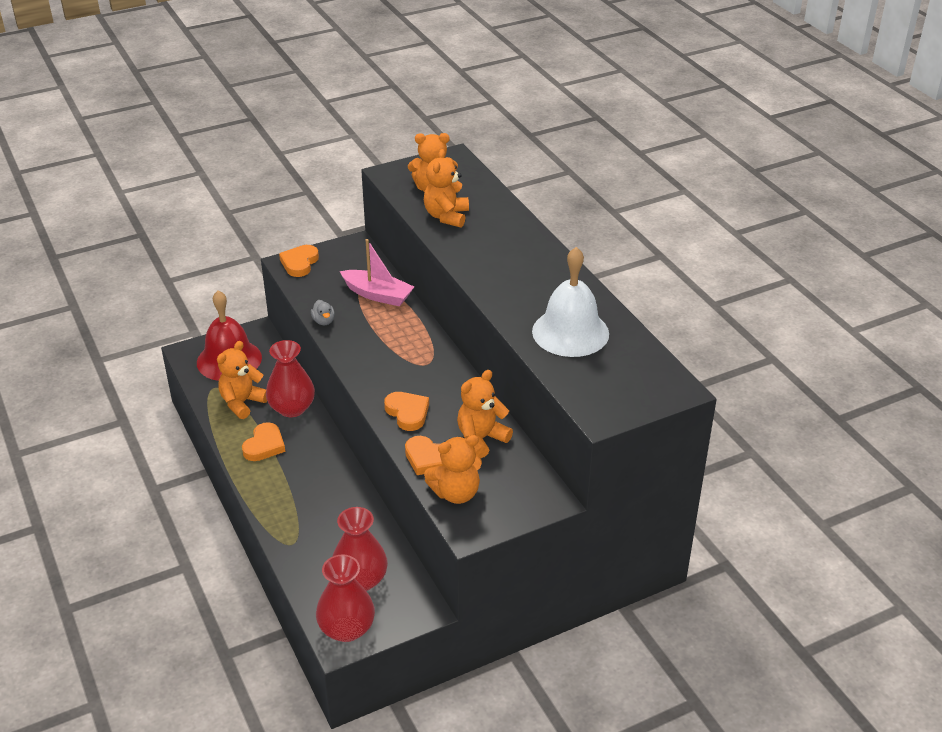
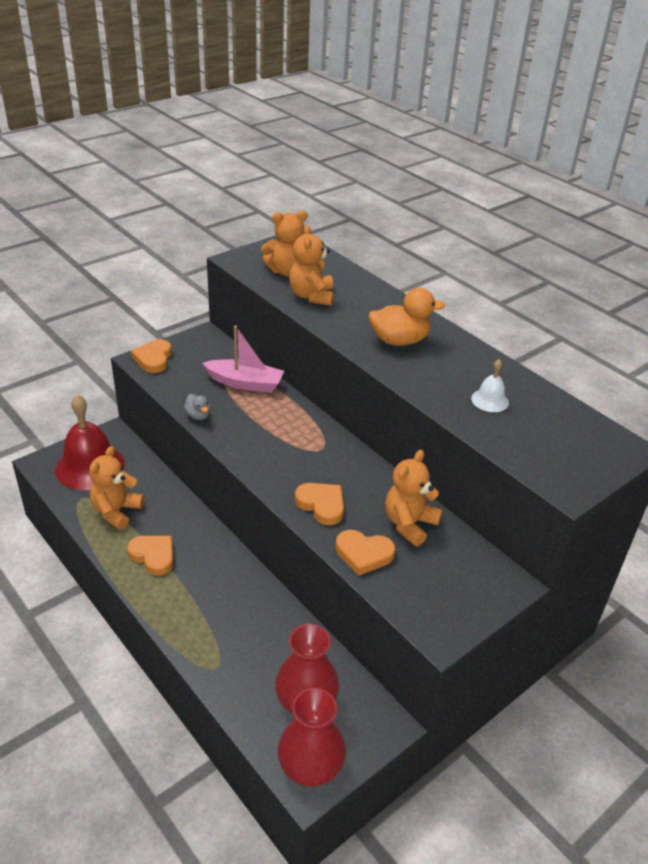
camera: 15 degrees left, 0 degrees up
orange heart [242,422,285,461] -> orange heart turned 60 degrees counterclockwise [127,536,174,576]
red vase [266,340,315,417] -> none
orange teddy bear [424,435,482,504] -> none
white bell [532,247,609,357] -> white bell [471,360,509,412], size x0.46
none -> orange duck [368,288,445,346]

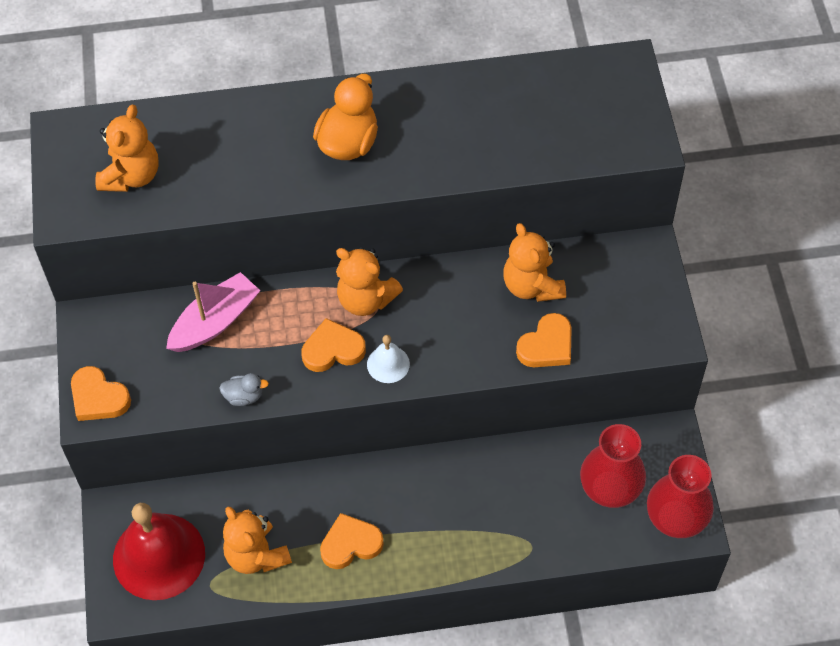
camera: 55 degrees left, 20 degrees up
orange teddy bear [289,225,334,306] -> orange teddy bear moved to [336,247,403,316]
orange heart [295,483,344,525] -> orange heart moved to [301,318,366,372]
white bell [471,360,509,412] -> white bell moved to [367,335,410,383]

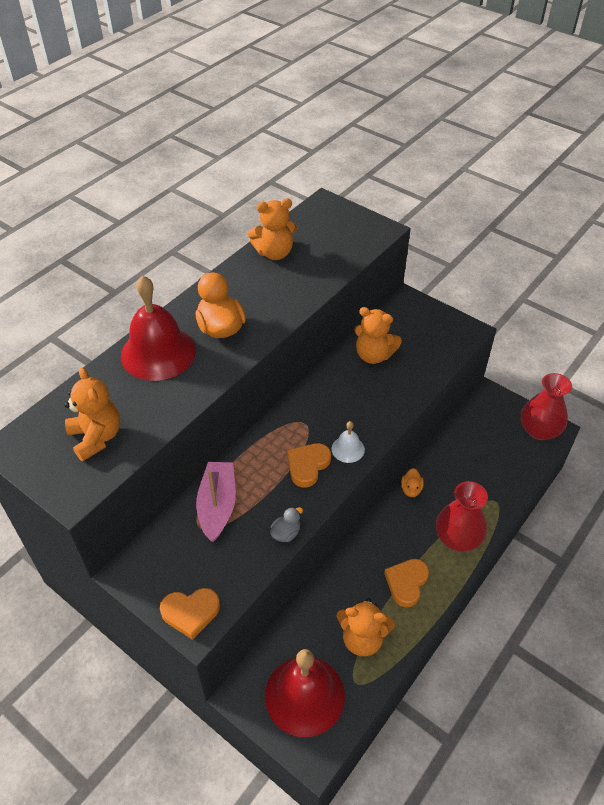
camera: 45 degrees left, 10 degrees down
orange teddy bear [336,247,403,316] -> orange teddy bear moved to [248,198,297,260]
orange heart [516,313,572,367] -> none
red vase [580,424,646,508] -> red vase moved to [436,481,488,552]
none -> red bell [121,275,196,381]
none -> orange duck [401,468,424,497]

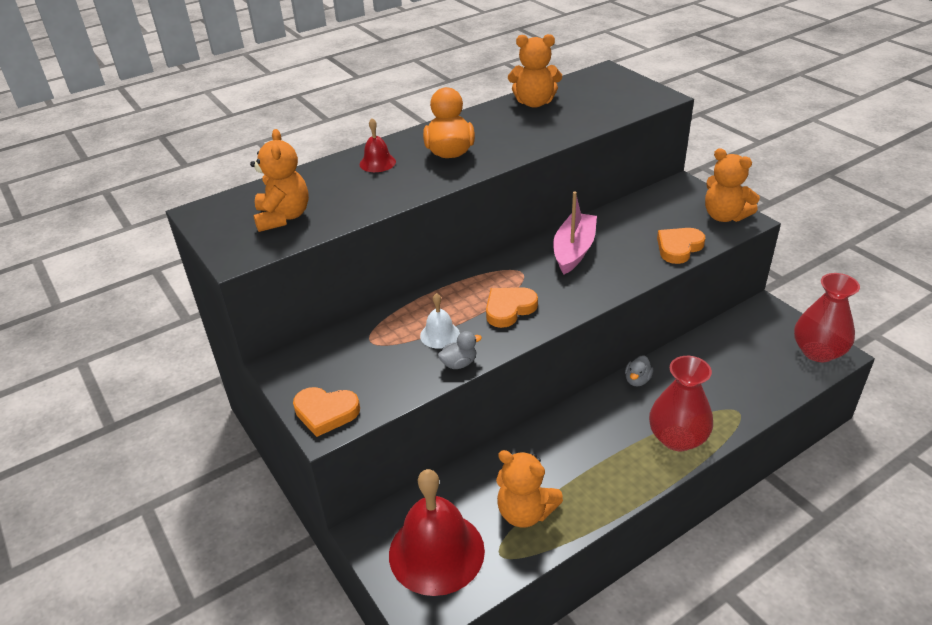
camera: 20 degrees right, 10 degrees down
red bell [121,275,196,381] -> red bell [359,118,396,172], size x0.46
pink boat [196,462,236,542] -> pink boat moved to [553,191,597,274]
white bell [331,421,365,463] -> white bell moved to [420,293,460,349]
orange teddy bear [354,307,402,364] -> orange teddy bear moved to [705,148,760,222]
orange heart [384,559,429,607] -> orange heart moved to [657,228,705,264]
orange duck [401,468,424,497] -> grey duck [625,355,653,386]

